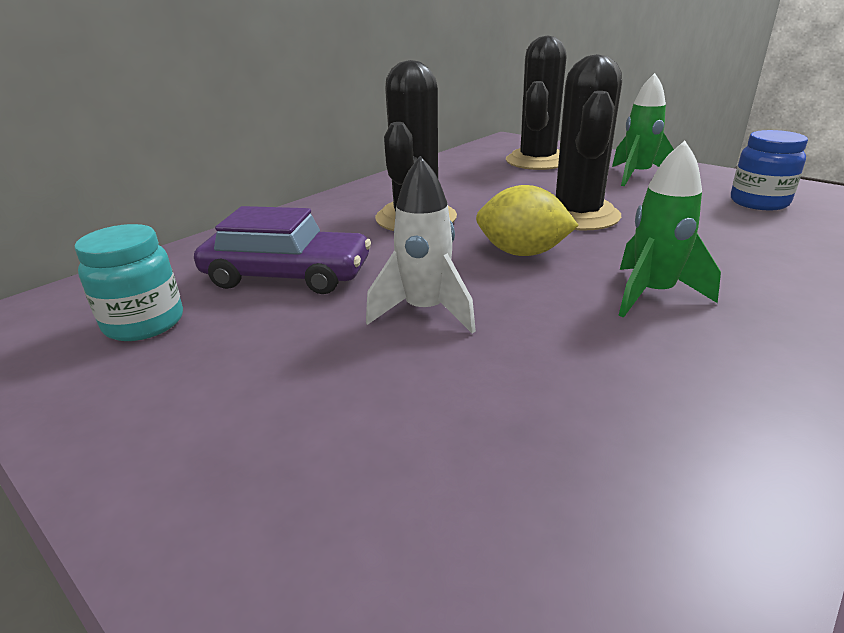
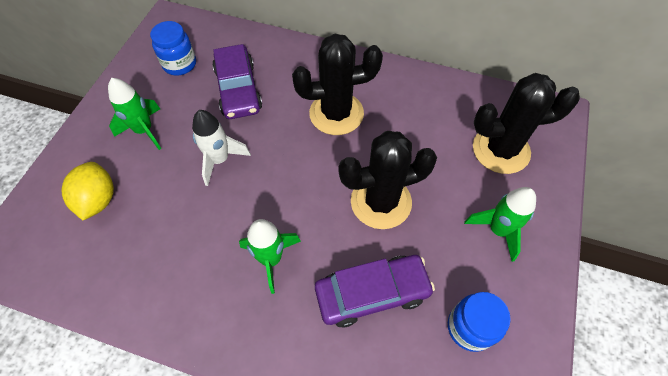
camera: 65 degrees right, 30 degrees up
turquoise jar [74,224,183,341] -> blue jar [150,21,196,76]
yellow lemon [476,185,579,256] -> yellow lemon moved to [61,162,114,220]
none -> green rocket [108,78,161,150]
none -> purple car [315,255,435,328]

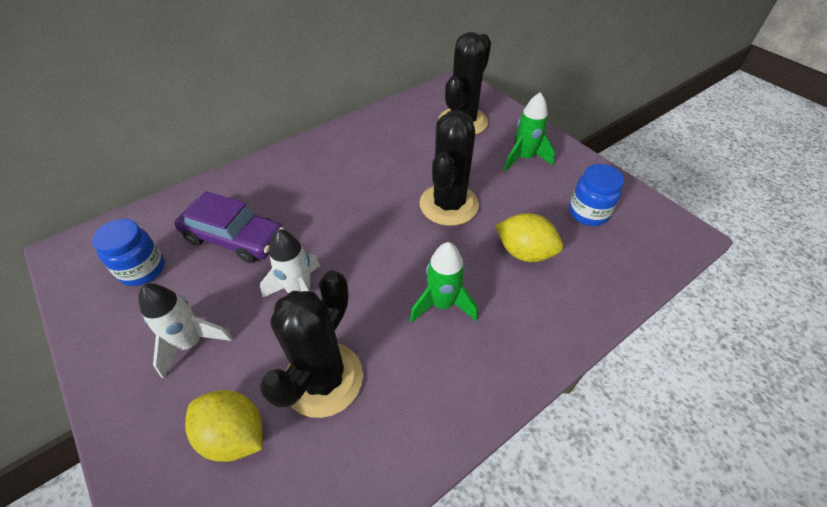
camera: 55 degrees left, 10 degrees down
green rocket [108,78,161,150] -> white rocket [139,284,232,379]
black cactus [292,34,383,135] -> black cactus moved to [259,270,363,418]
purple car [315,255,435,328] -> yellow lemon [495,213,563,262]

